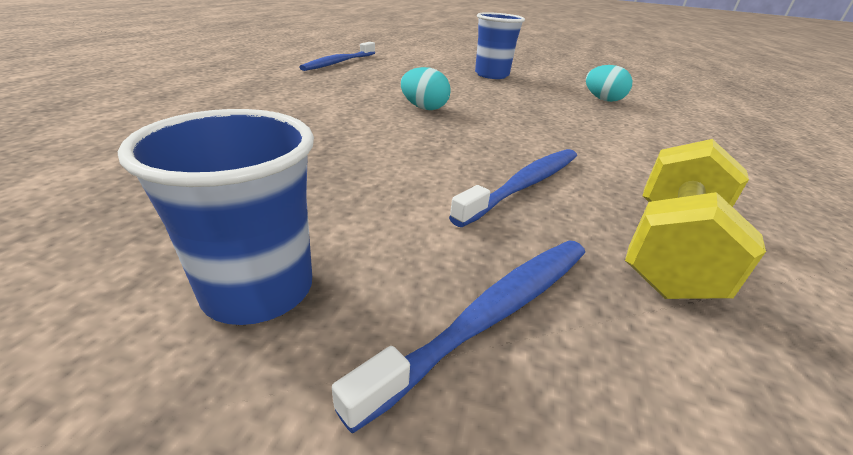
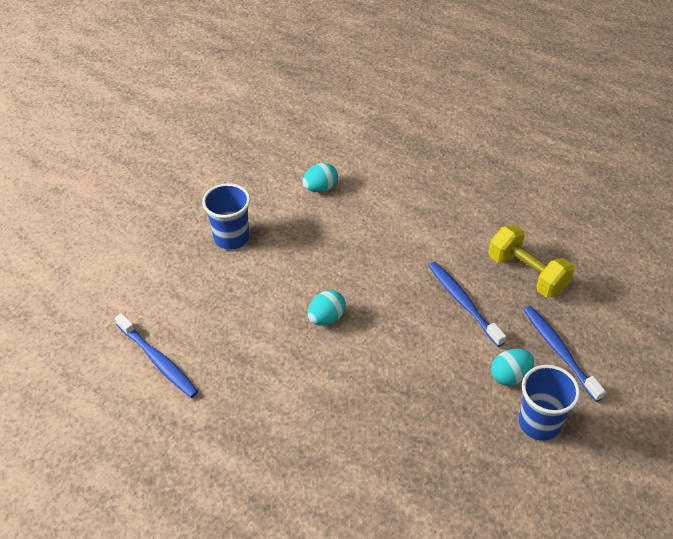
camera: 70 degrees left, 15 degrees up
none -> turquoise egg [491,349,534,386]

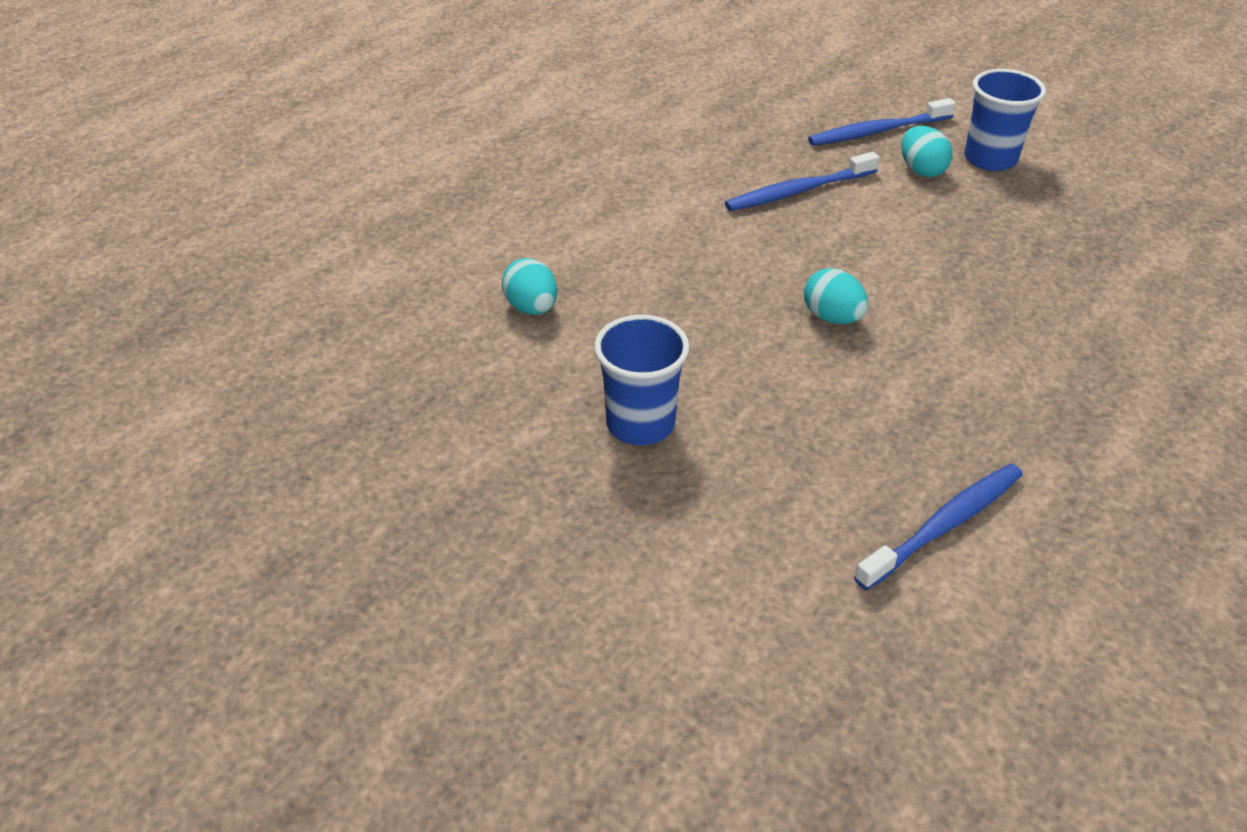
camera: 85 degrees left, 5 degrees down
yellow dumbbell [489,225,574,298] -> none

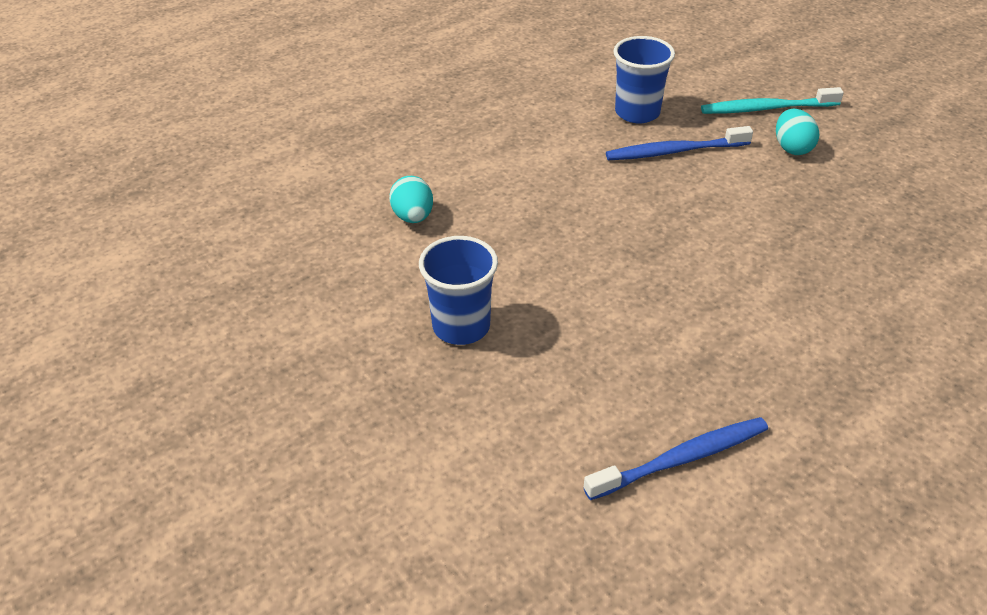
camera: 15 degrees right, 0 degrees up
turquoise egg [804,268,869,324] -> none
blue toothbrush [808,98,956,146] -> turquoise toothbrush [701,87,844,114]
blue cup [964,69,1046,171] -> blue cup moved to [613,36,675,123]

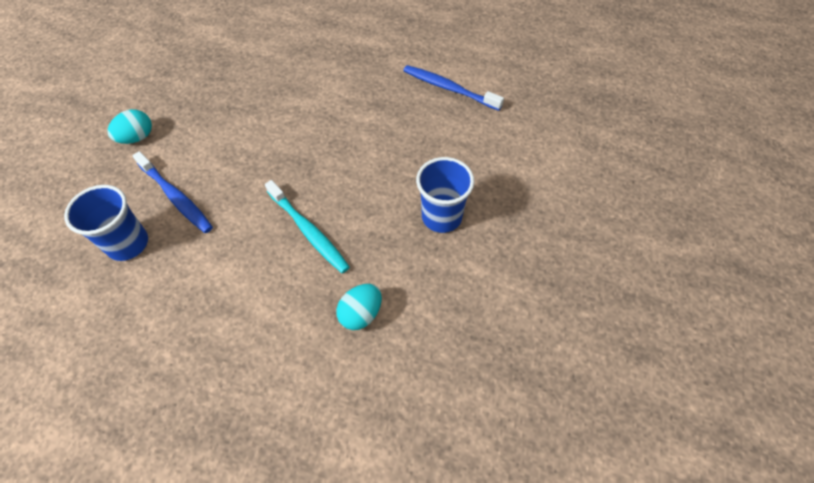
camera: 125 degrees left, 15 degrees up
turquoise toothbrush [701,87,844,114] -> turquoise toothbrush moved to [265,180,350,273]

